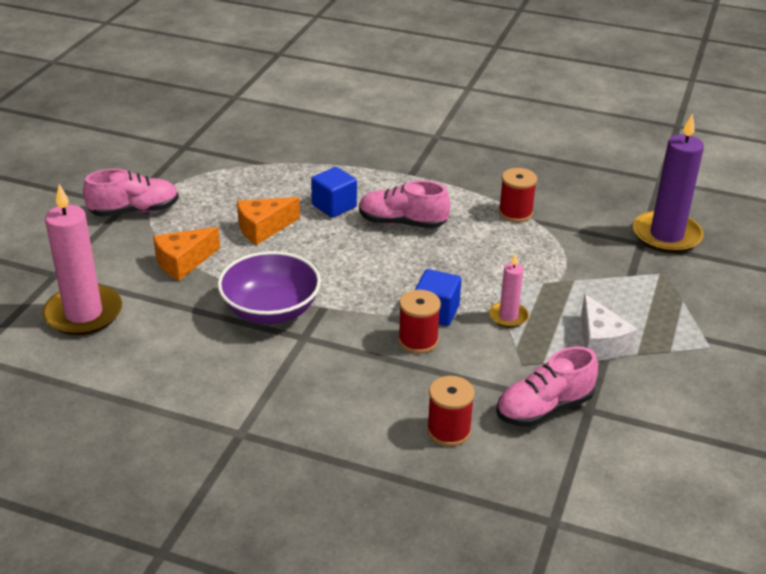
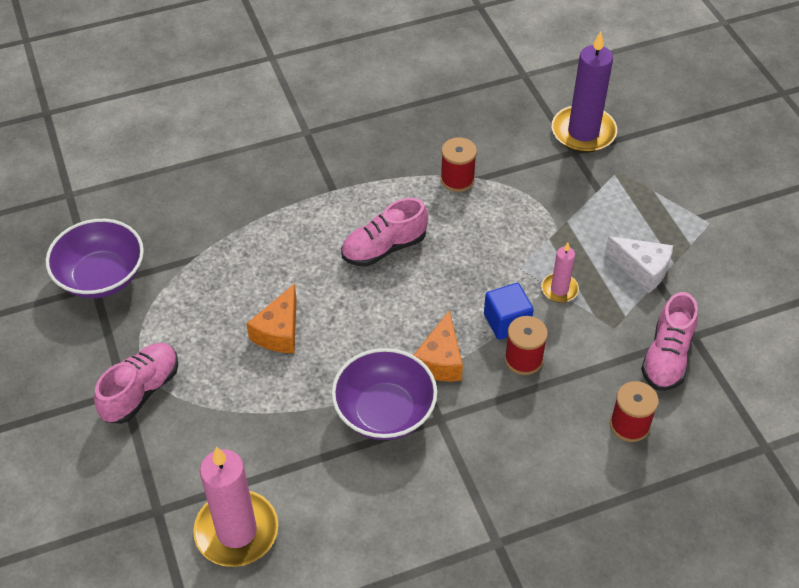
camera: 40 degrees left, 15 degrees up
orange cheese [153,227,220,280] -> orange cheese moved to [414,310,463,382]
blue cube [311,167,357,218] -> none
none -> purple bowl [46,219,144,298]

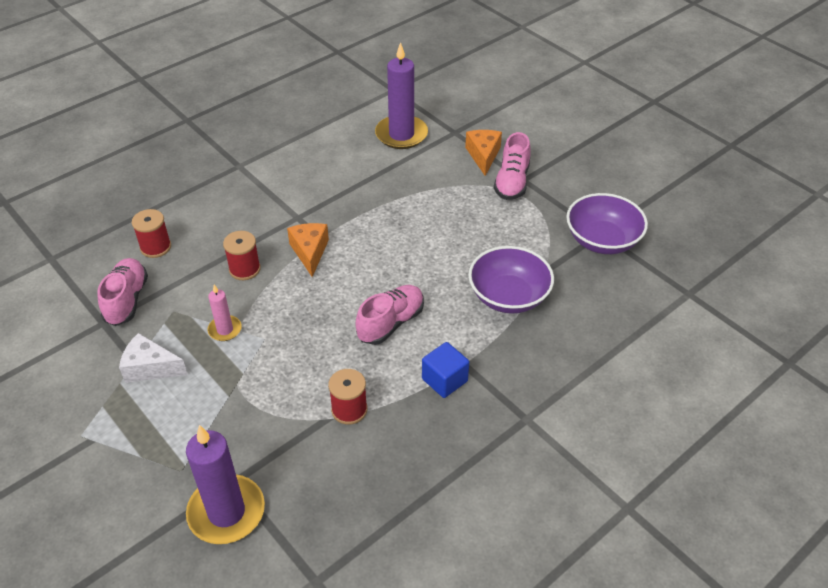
camera: 160 degrees right, 5 degrees down
pink candle [193,447,278,567] -> purple candle [375,42,428,149]
orange cheese [246,284,297,353] -> orange cheese moved to [465,130,502,176]
purple bowl [332,348,437,440] -> purple bowl moved to [469,246,554,314]
blue cube [484,283,534,340] -> blue cube moved to [422,342,469,398]

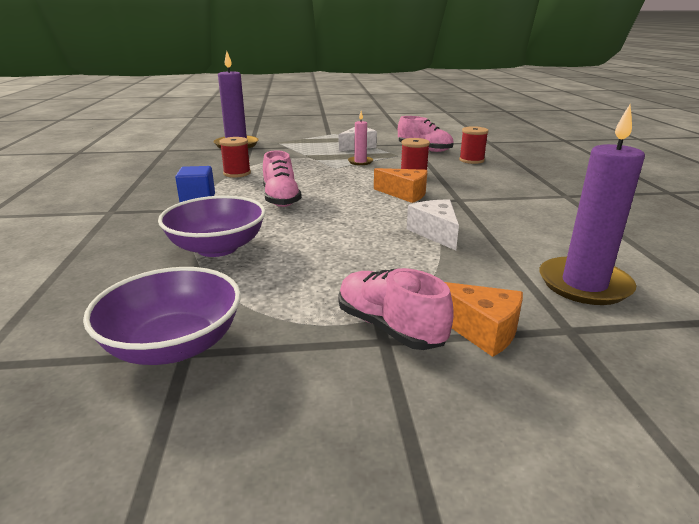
camera: 125 degrees right, 20 degrees down
none -> white cheese [407,200,459,250]

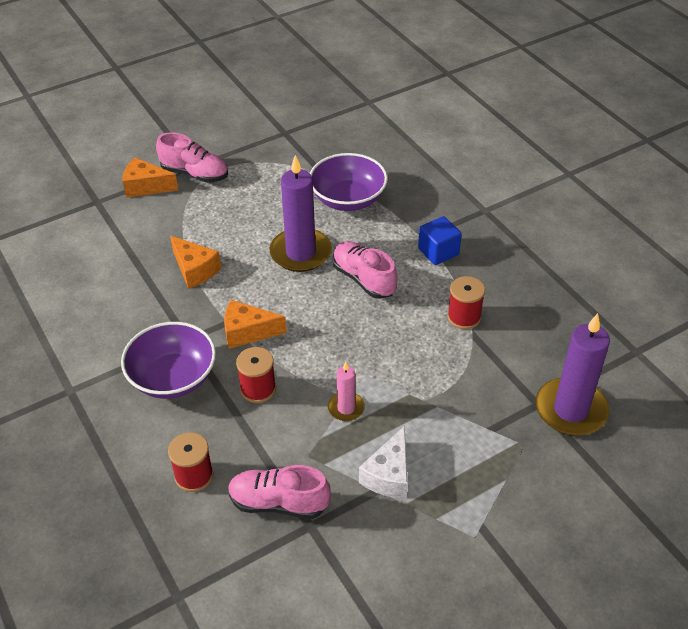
camera: 155 degrees right, 20 degrees up
purple bowl [83,267,241,365] -> purple bowl moved to [121,322,216,399]
white cheese [407,200,459,250] -> orange cheese [170,236,221,289]
purple candle [540,105,645,305] -> purple candle moved to [269,155,332,272]

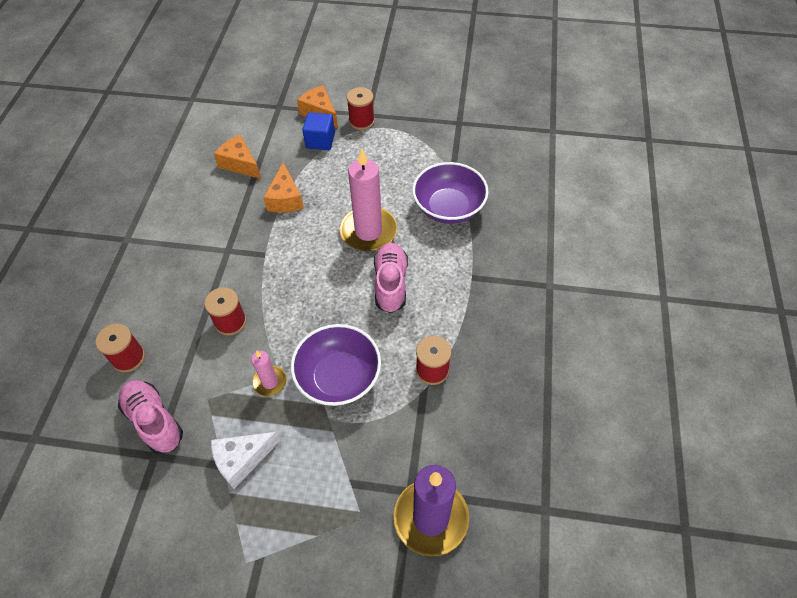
camera: 40 degrees right, 10 degrees up
purple bowl [121,322,216,399] -> purple bowl moved to [291,324,381,406]
pink shoe [156,132,228,183] -> red spool [347,87,375,130]
orange cheese [224,300,287,349] -> orange cheese moved to [214,135,261,179]
purple candle [269,155,332,272] -> pink candle [340,148,397,251]
blue cube [418,216,462,265] -> blue cube moved to [302,112,335,150]

